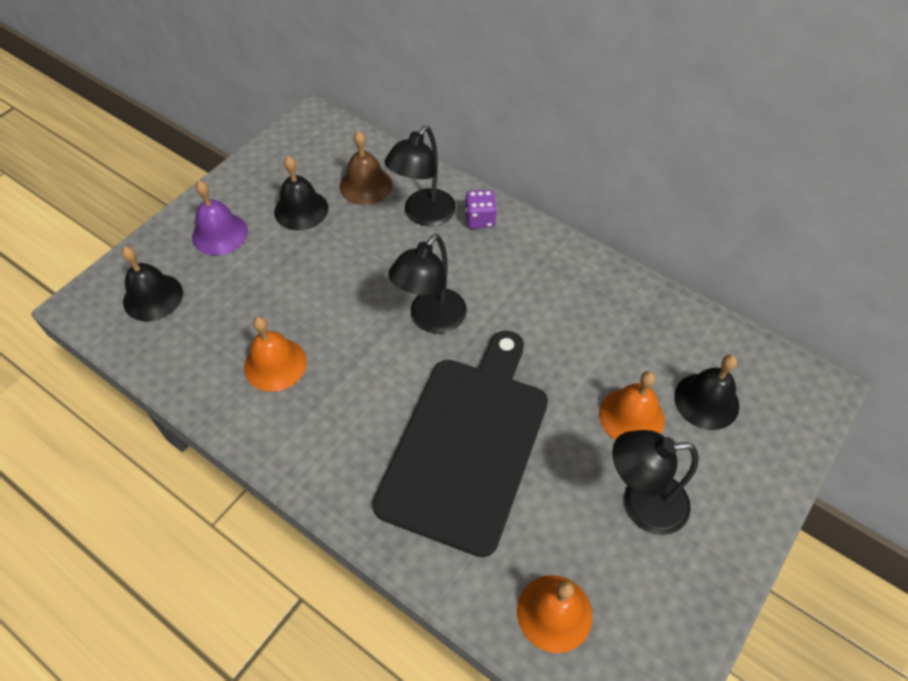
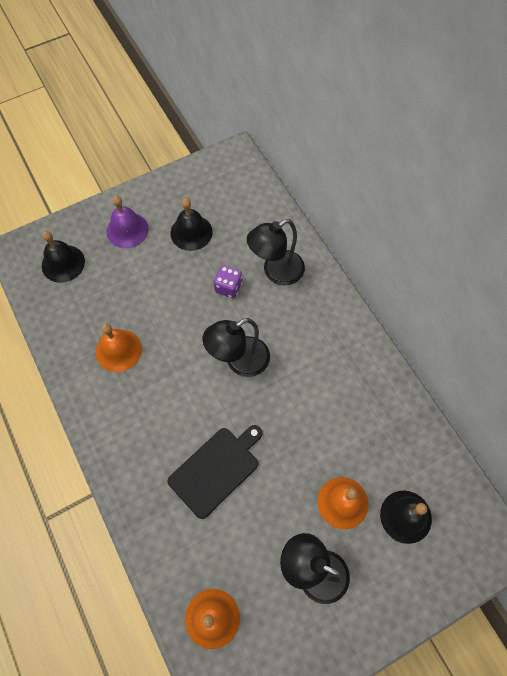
camera: 25 degrees right, 10 degrees up
brown bell [340,131,392,205] -> none
black cutting board [373,330,548,557] -> black cutting board [167,425,262,519], size x0.58
purple dice [465,190,497,229] -> purple dice moved to [214,265,242,298]

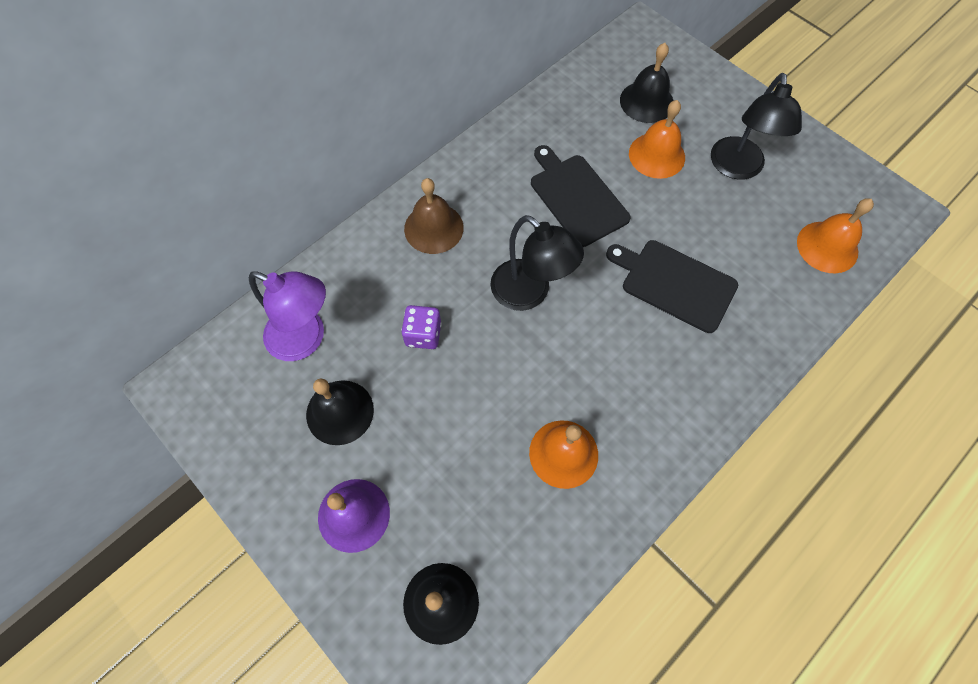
camera: 105 degrees left, 0 degrees up
black lamp [247,219,305,286] -> none
none -> purple lamp [249,271,326,361]
none -> brown bell [404,178,464,254]
none -> black cutting board [531,145,631,247]

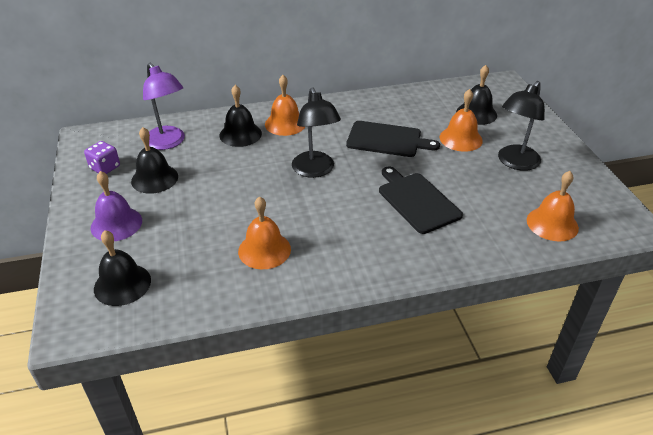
camera: 30 degrees right, 25 degrees down
purple dice [401,305,442,349] -> purple dice moved to [84,141,120,174]
brown bell [404,178,464,254] -> orange bell [265,75,305,136]
black cutting board [531,145,631,247] -> black cutting board turned 105 degrees clockwise [346,121,440,157]
none -> black bell [220,85,262,147]

